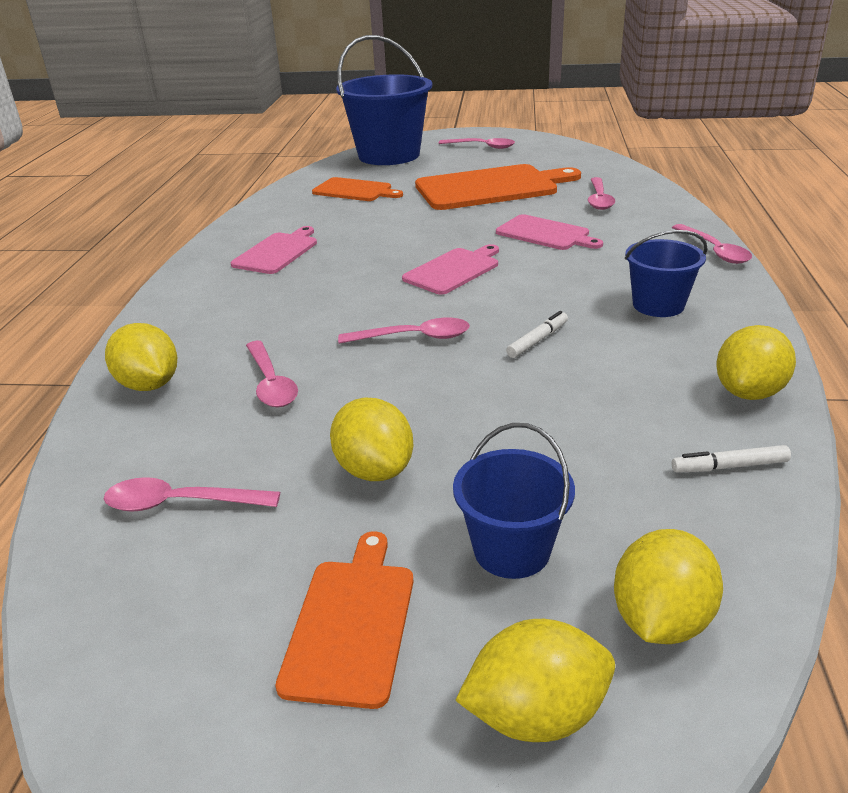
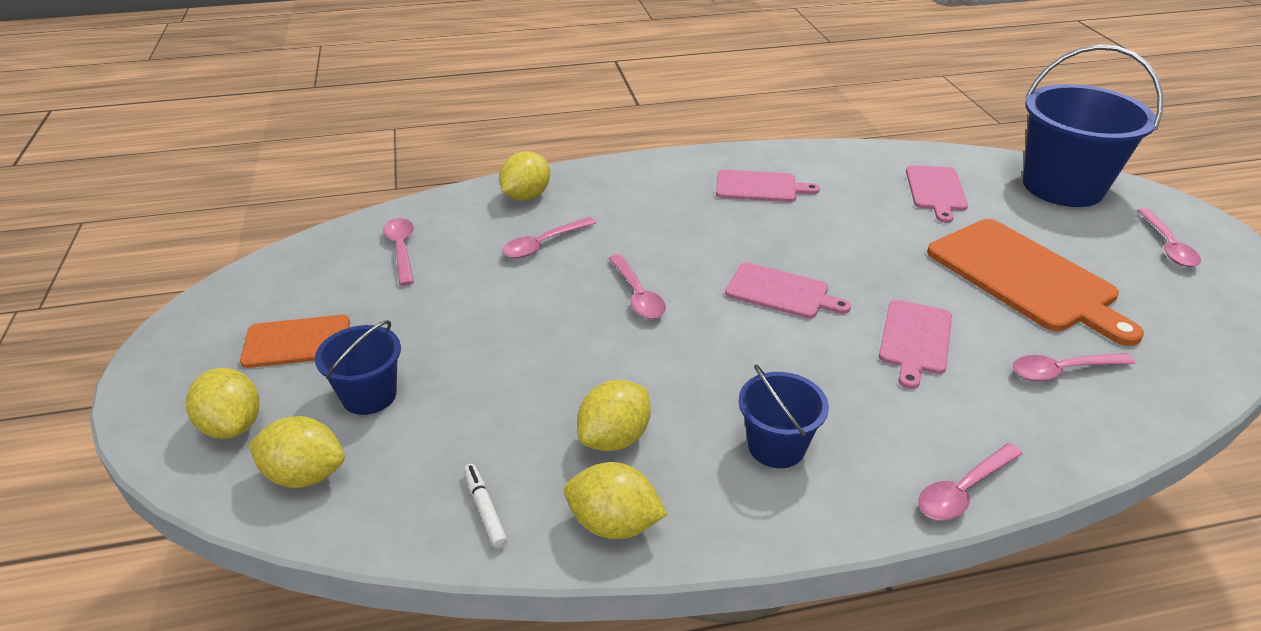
camera: 70 degrees right, 5 degrees up
orange cutting board [312,177,403,201] -> pink cutting board [906,165,968,223]
yellow lemon [330,397,414,481] -> yellow lemon moved to [577,380,651,451]
white marker [506,311,568,358] -> none

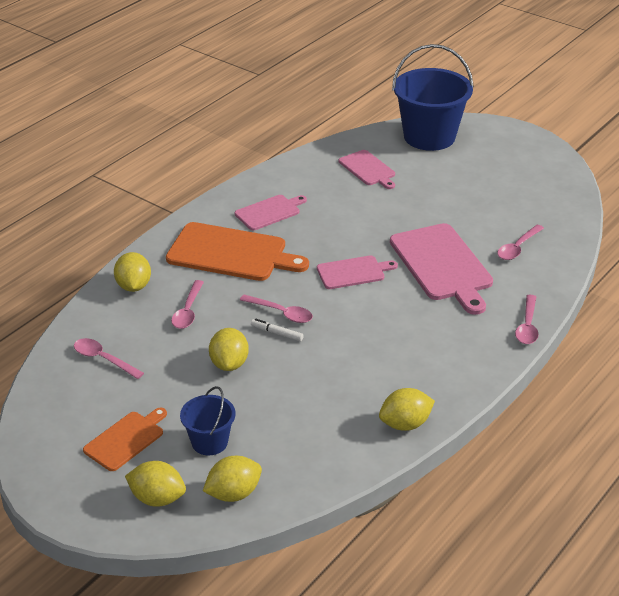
camera: 40 degrees left, 0 degrees up
white marker [464,464,508,549] -> white marker moved to [251,319,304,341]
yellow lemon [577,380,651,451] -> yellow lemon moved to [209,328,249,371]
blue bucket [738,365,829,468] -> none
pink cutting board [879,300,952,389] -> pink cutting board [390,223,493,315], size x1.78
orange cutting board [927,219,1144,346] -> orange cutting board moved to [166,222,309,281]
pink spoon [1137,208,1201,267] -> none

